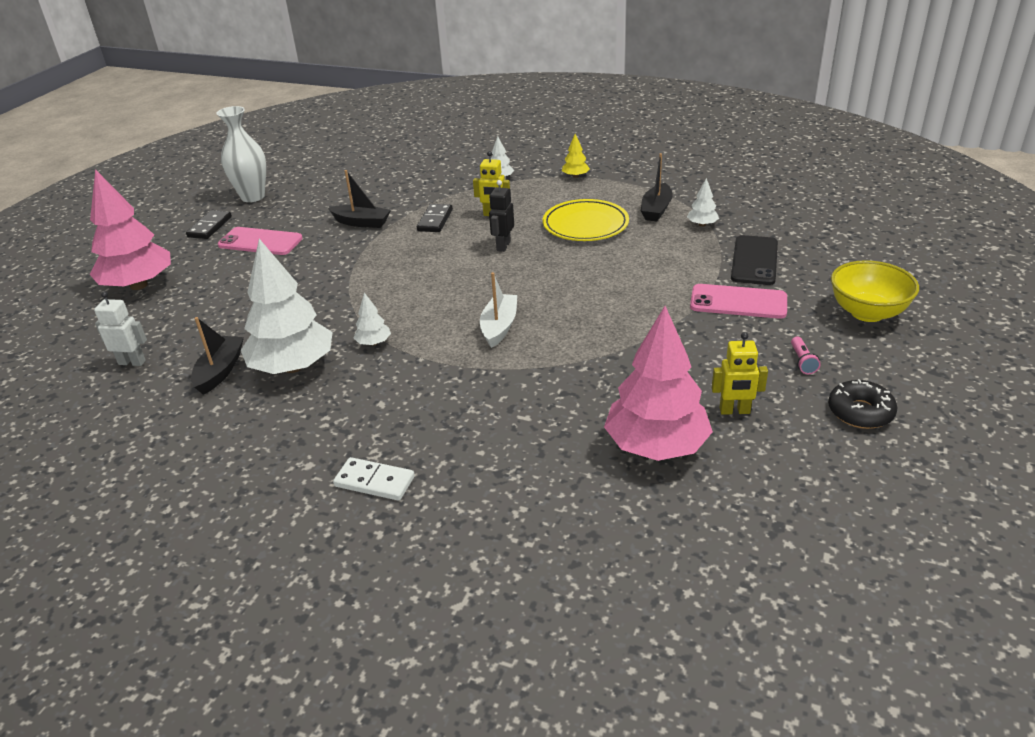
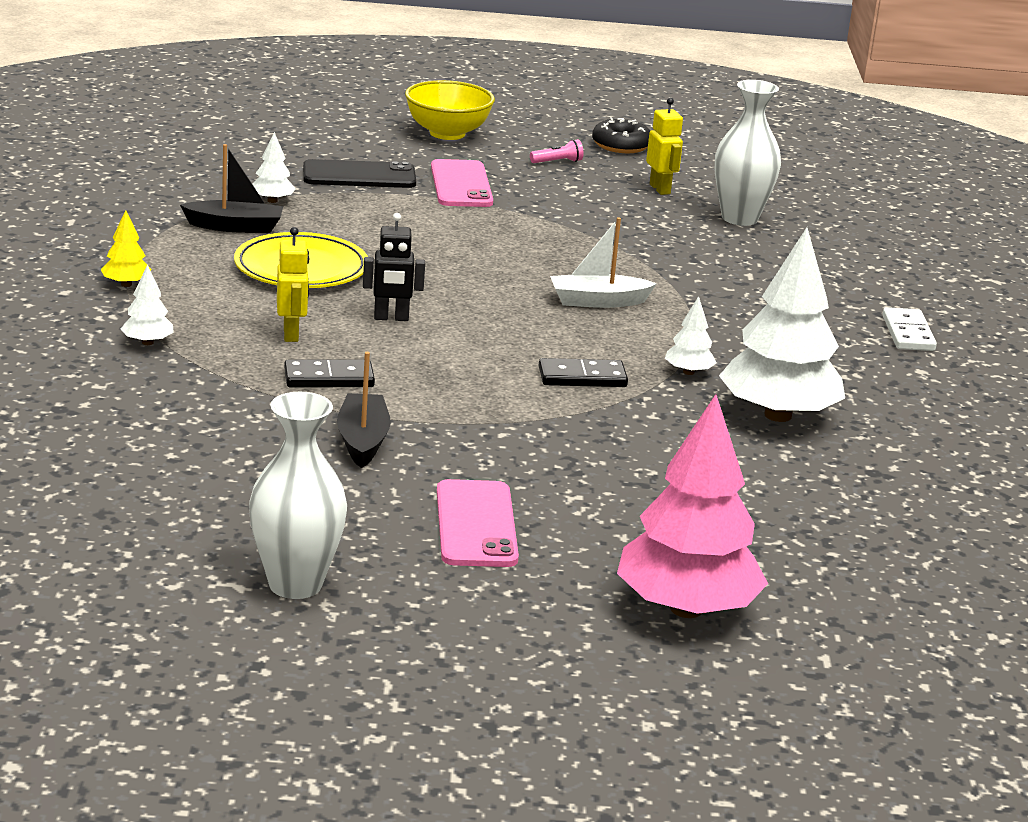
camera: 115 degrees left, 10 degrees down
white robot [94,291,147,366] -> none
black domino [186,210,232,239] -> black domino moved to [539,358,628,387]
black boat [191,317,244,395] -> none
pink tree [604,306,713,461] -> white vase [715,80,781,226]

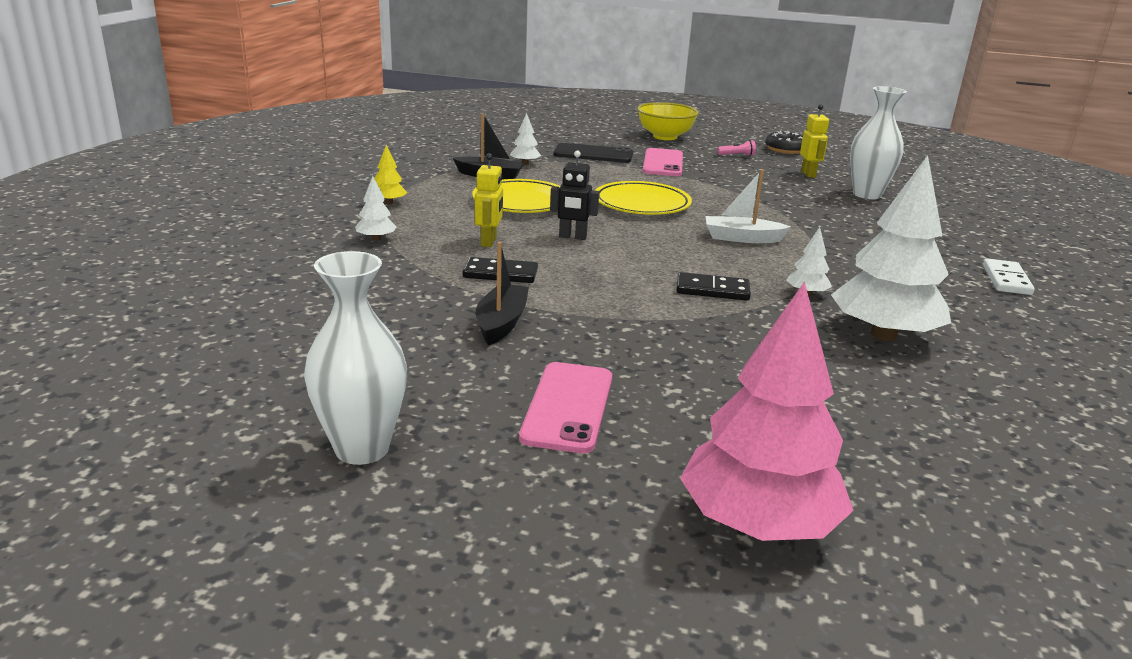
camera: 15 degrees right, 0 degrees up
none -> yellow plate [595,181,692,215]

